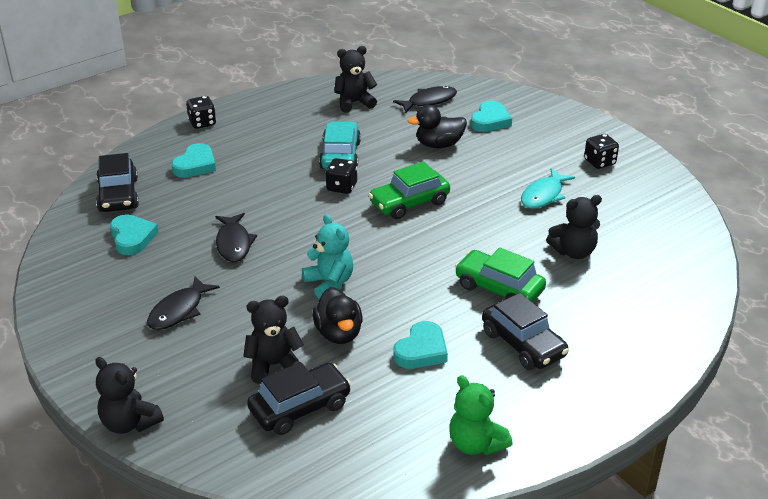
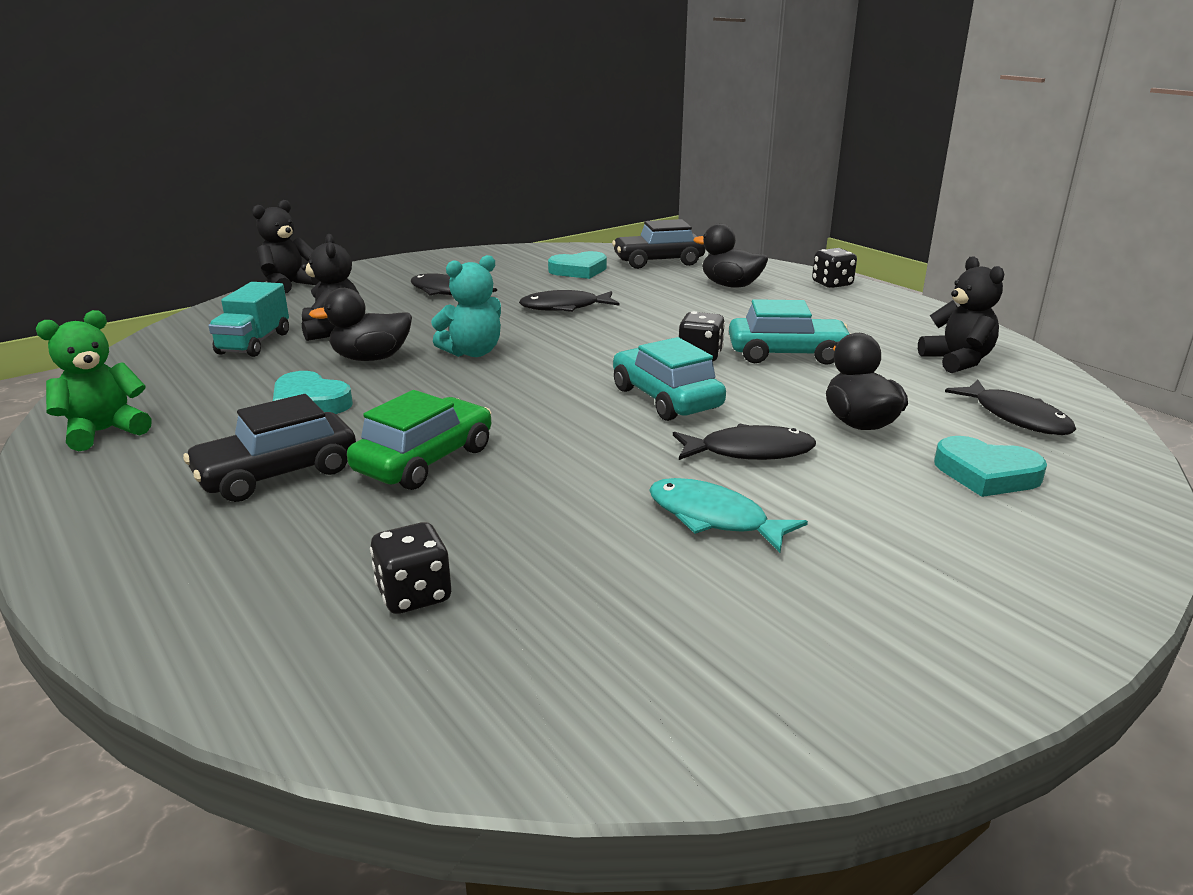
camera: 90 degrees right, 10 degrees down
turquoise heart [172,143,216,178] -> black duck [694,224,768,288]
black car [247,362,351,435] -> turquoise truck [208,282,289,357]
green car [369,162,450,219] -> turquoise car [613,337,726,421]
black teddy bear [546,195,602,259] -> none
black dice [584,134,619,169] -> black dice moved to [370,522,451,614]
none -> black fish [673,424,816,460]

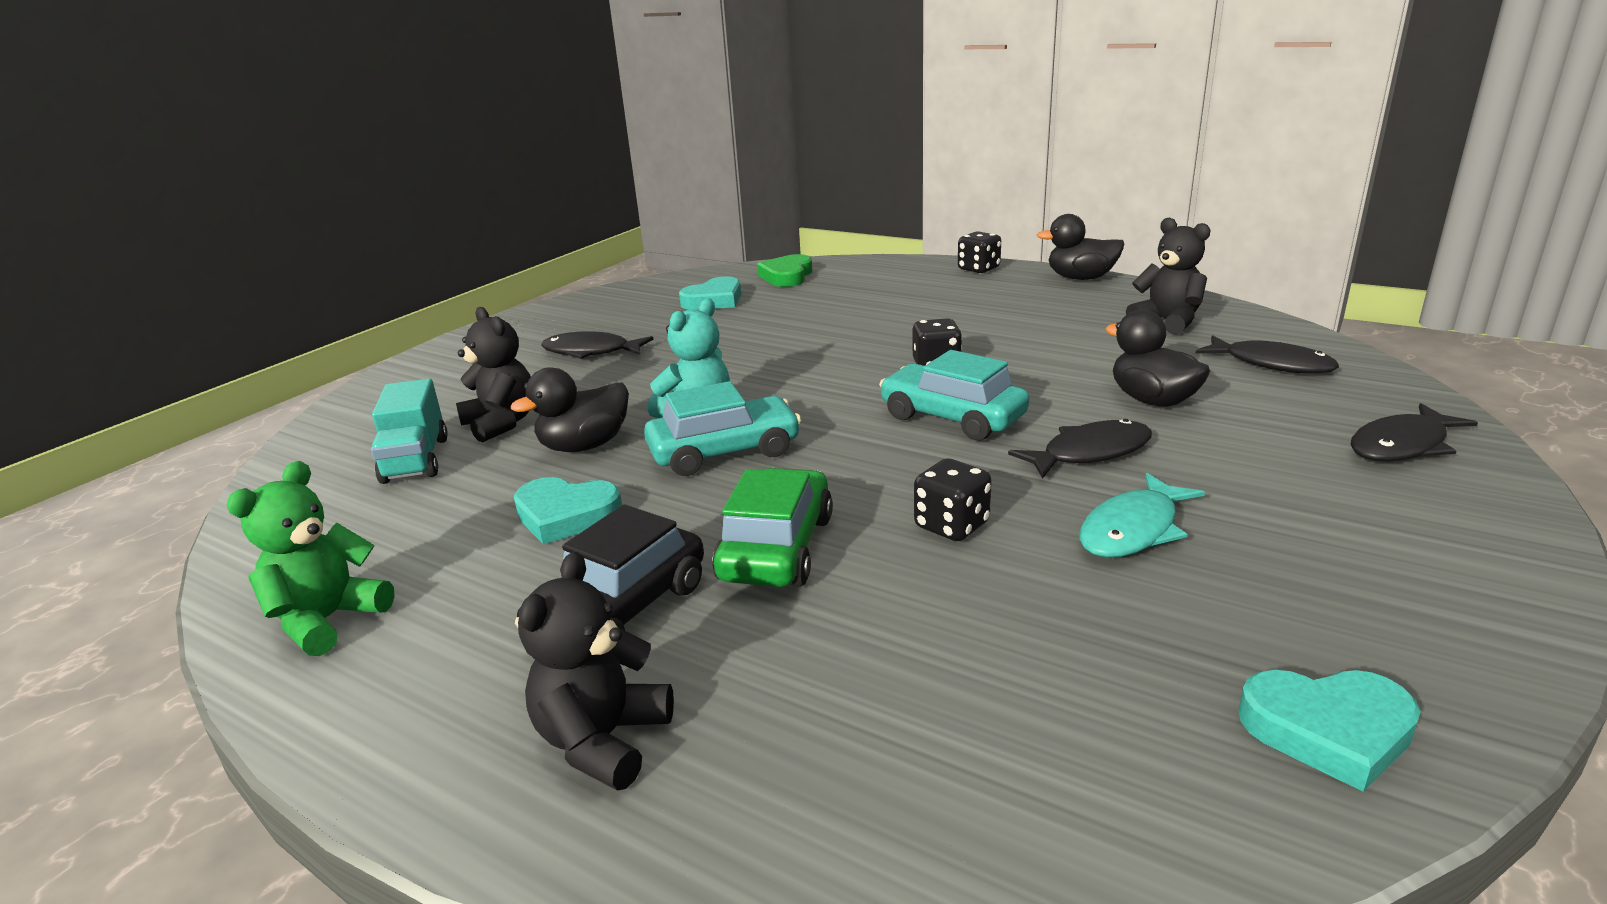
camera: 20 degrees left, 0 degrees up
black teddy bear [252,200,320,294] -> black teddy bear moved to [518,552,674,791]
black dice [370,522,451,614] -> black dice moved to [914,458,992,541]
black fish [519,290,620,312] -> black fish moved to [1350,403,1478,461]
black car [612,219,705,269] -> green heart [757,254,812,287]
turquoise fish [649,478,808,553] -> turquoise fish turned 60 degrees counterclockwise [1079,473,1205,558]
black duck [694,224,768,288] -> black duck moved to [1037,214,1125,280]
turquoise car [729,299,850,365] -> turquoise car moved to [644,381,801,476]
turquoise heart [934,436,1047,497] -> turquoise heart moved to [1238,670,1421,792]

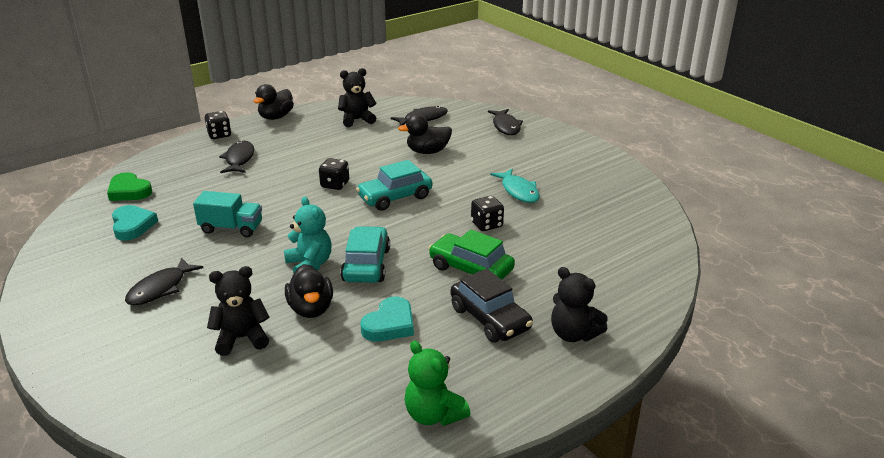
camera: 70 degrees left, 5 degrees up
turquoise truck [371,378,448,484] -> turquoise truck moved to [193,191,262,237]
black fish [1008,419,1152,478] -> black fish moved to [219,141,254,173]
turquoise heart [1238,670,1421,792] -> none

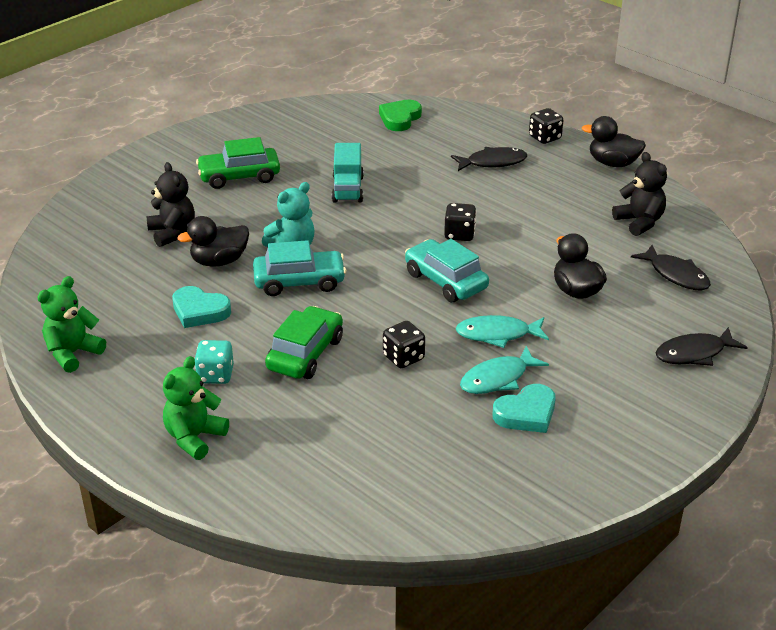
camera: 80 degrees right, 5 degrees up
turquoise heart [112,205,158,241] -> turquoise heart moved to [493,384,556,433]
black fish [125,257,203,305] -> green car [196,137,280,189]
black car [451,268,533,343] -> turquoise dice [194,340,234,384]
black teddy bear [551,267,608,342] -> green teddy bear [163,356,229,460]
none -> turquoise fish [456,315,549,348]

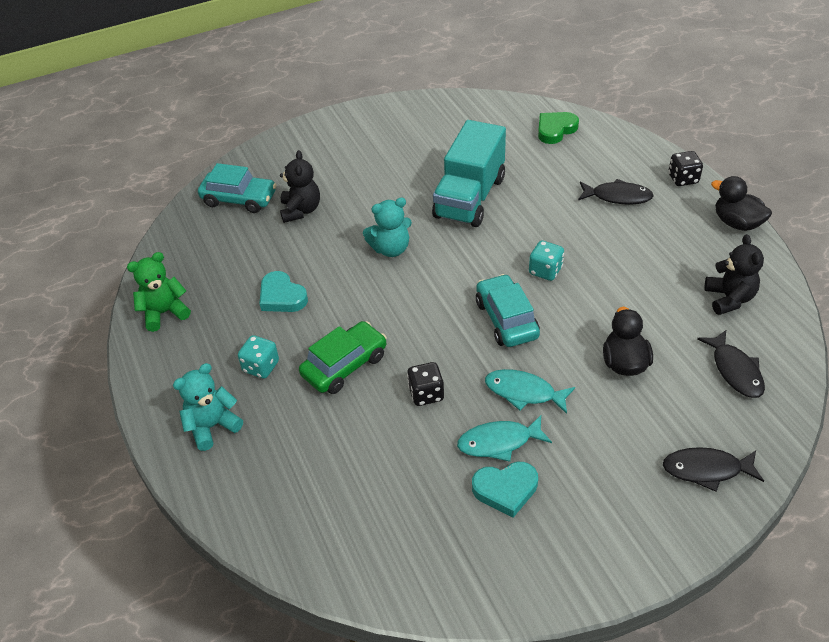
camera: 25 degrees right, 10 degrees up
green teddy bear [163,356,229,460] -> turquoise teddy bear [173,363,243,451]
black duck [177,216,249,267] -> none
green car [196,137,280,189] -> none
turquoise car [253,240,346,296] -> turquoise car moved to [198,163,277,213]
turquoise truck [332,143,364,203] -> turquoise truck [432,120,506,227], size x1.71
black dice [444,203,477,241] -> turquoise dice [529,240,564,281]

